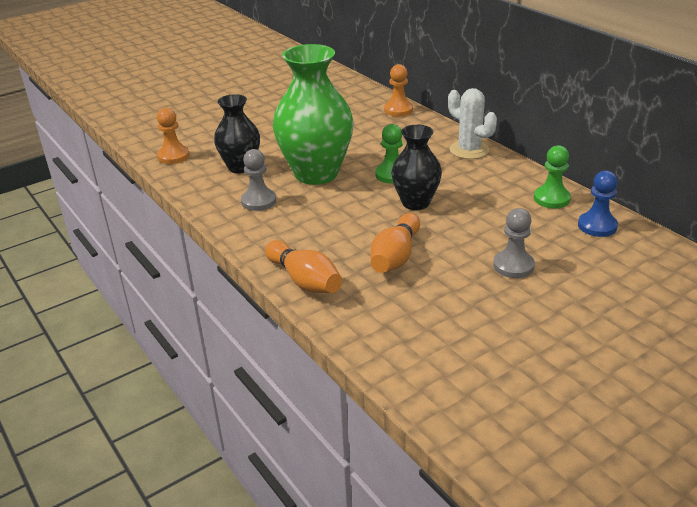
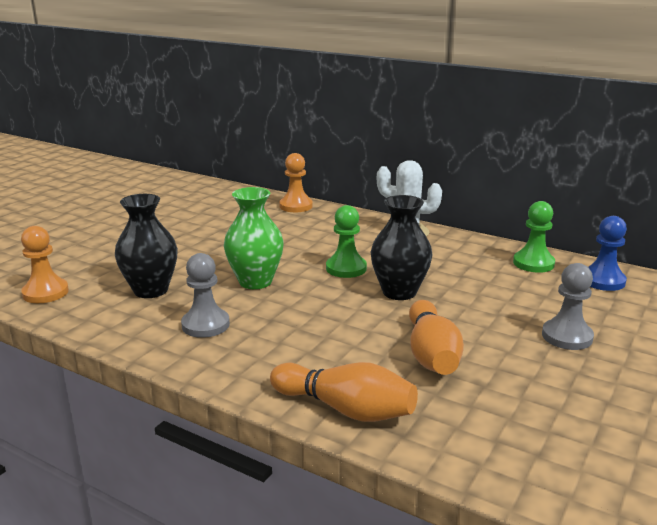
camera: 25 degrees left, 10 degrees down
green vase [273,44,354,185] -> green vase [224,187,284,289], size x0.59

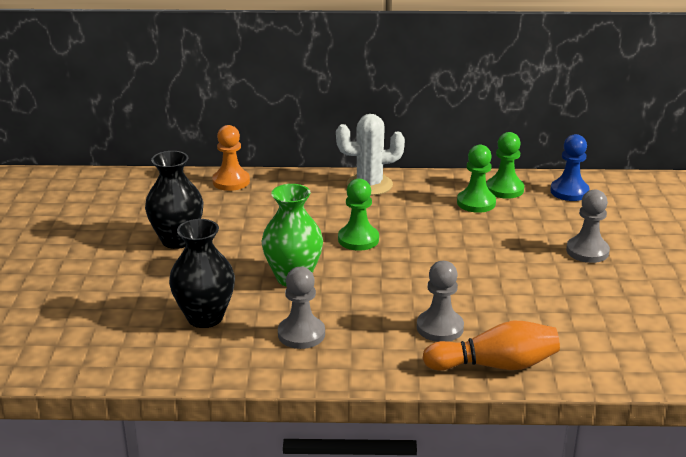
camera: 30 degrees left, 5 degrees up
orange pawn [21,226,69,303] -> none
black vase [371,195,432,300] -> black vase moved to [145,151,203,249]
orange bowling pin [409,300,464,375] -> none
none -> grey pawn [417,261,464,342]
none -> green pawn [457,145,496,213]

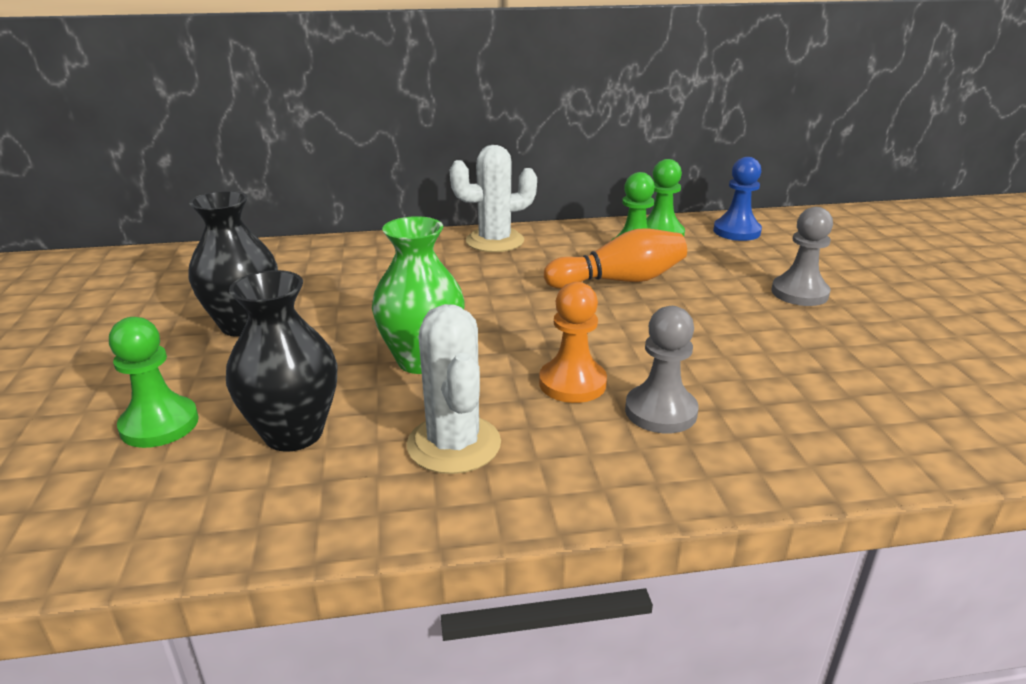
camera: 10 degrees left, 0 degrees up
orange pawn [212,125,250,191] -> orange pawn moved to [539,282,607,403]
grey pawn [278,267,325,349] -> white cactus [407,304,501,474]
green pawn [338,179,379,251] -> green pawn moved to [109,317,199,448]
orange bowling pin [422,321,560,371] -> orange bowling pin moved to [544,228,687,289]

